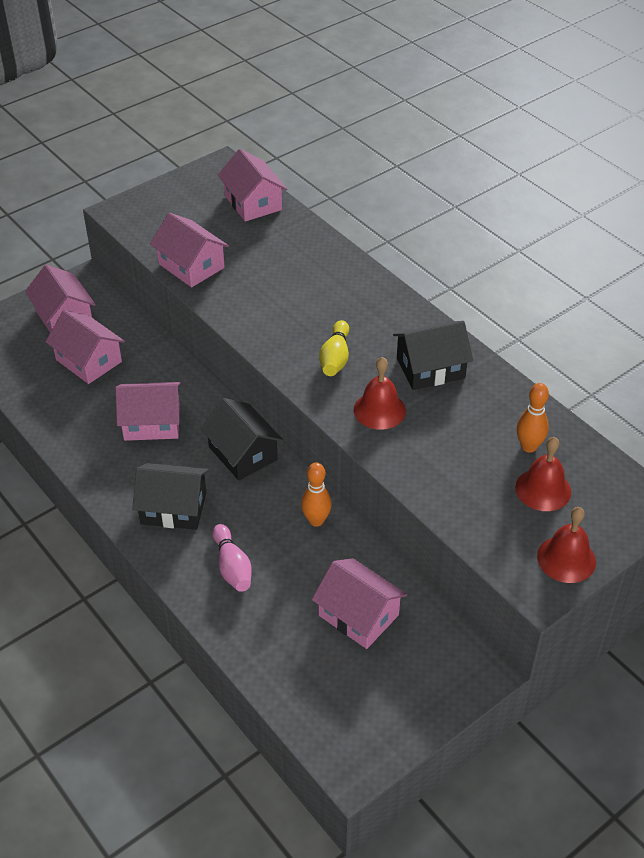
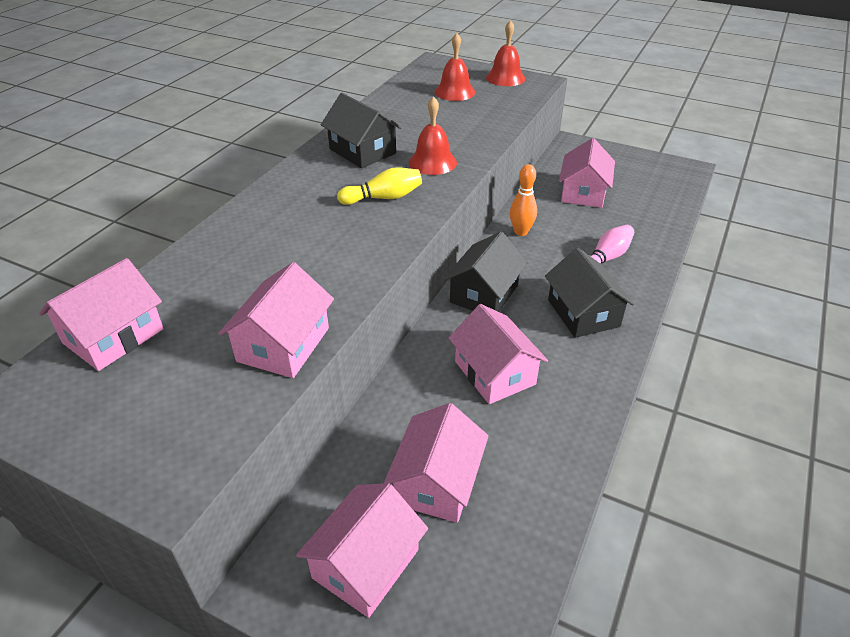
camera: 115 degrees left, 5 degrees down
orange bowling pin [517,383,549,452] -> none

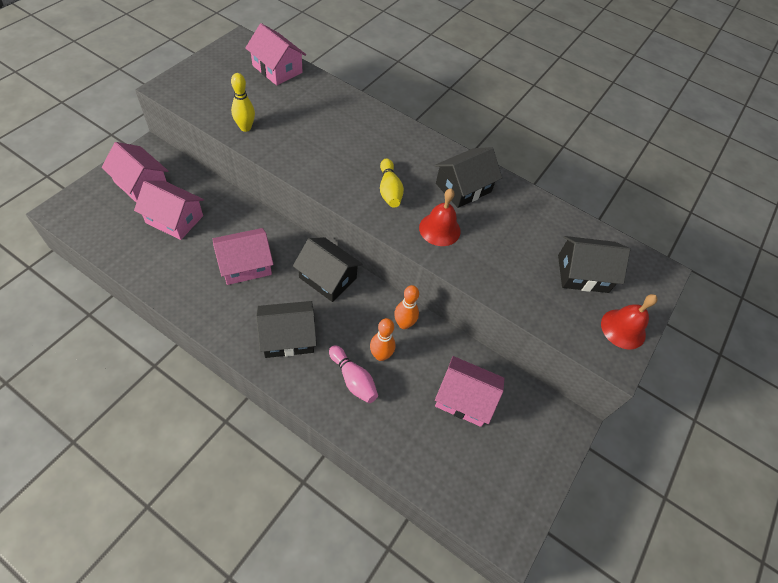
camera: 90 degrees right, 15 degrees up
pink house [218,262,334,378] -> yellow bowling pin [231,73,255,132]
red bell [435,33,475,101] -> black house [558,236,630,293]
none -> orange bowling pin [370,318,396,361]

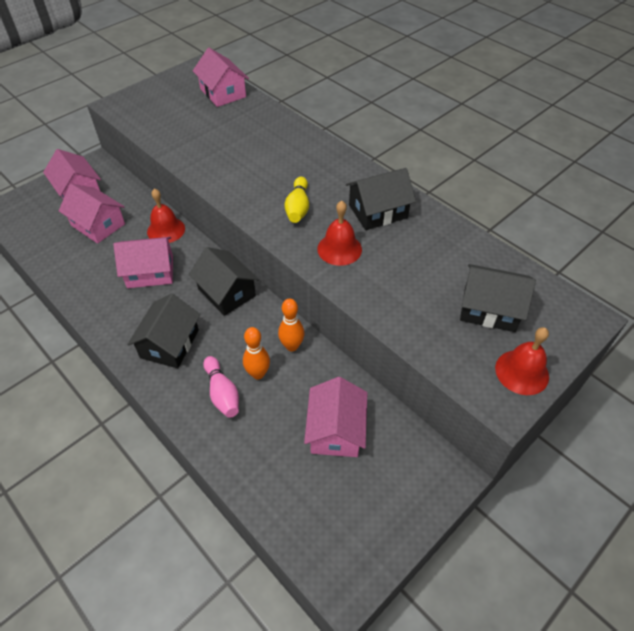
camera: 20 degrees right, 5 degrees down
yellow bowling pin [231,73,255,132] -> none
black house [256,301,317,358] -> black house turned 75 degrees counterclockwise [127,293,201,368]
pink house [435,356,504,427] -> pink house turned 60 degrees clockwise [304,377,367,457]
none -> red bell [147,188,185,243]

